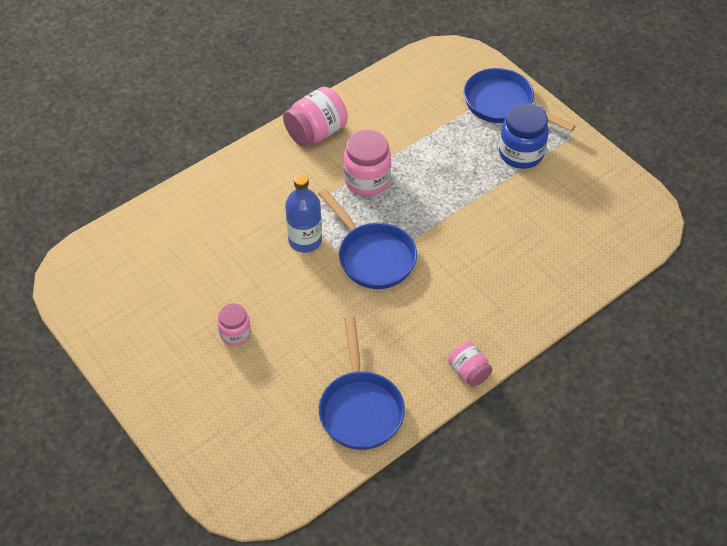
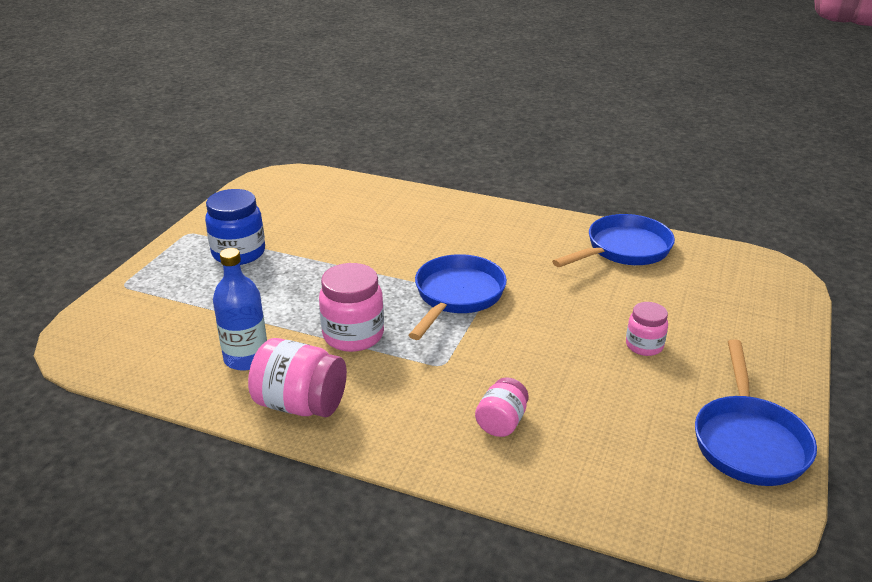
camera: 120 degrees left, 20 degrees down
blue bottle [285,174,322,253] -> blue bottle moved to [213,248,267,371]
pink jar [448,341,493,387] -> pink jar moved to [475,377,529,437]
blue pan [464,68,576,132] -> blue pan moved to [695,339,817,486]

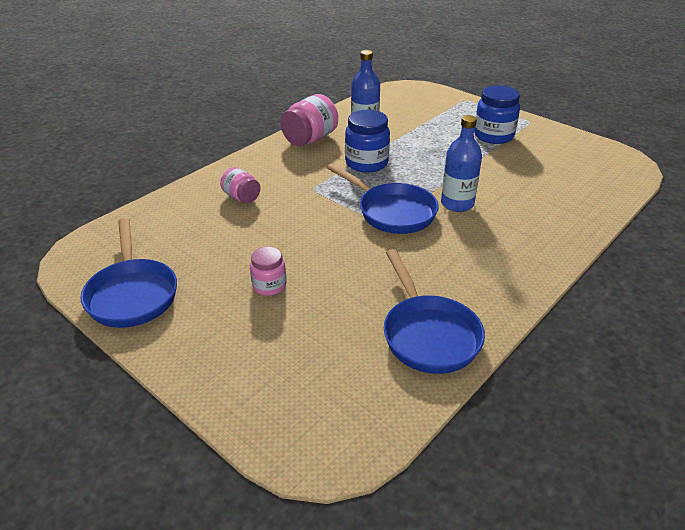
camera: 110 degrees right, 5 degrees up
pink jar [319,263,384,352] -> blue jar [345,110,390,173]
blue pan [695,339,817,486] -> blue pan turned 135 degrees counterclockwise [80,218,177,328]
none -> blue bottle [441,115,482,212]

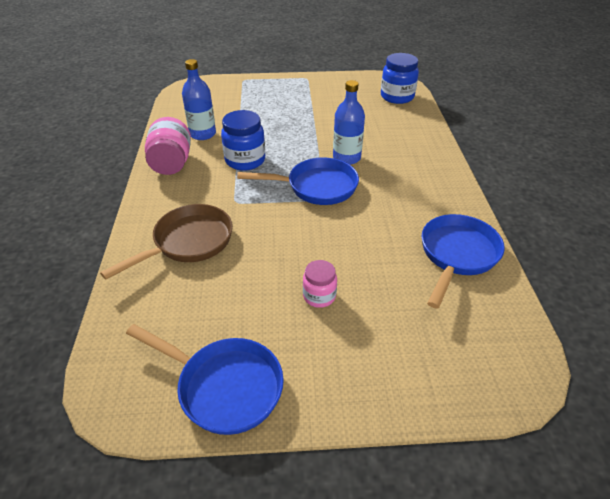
camera: 45 degrees left, 5 degrees up
pink jar [220,167,260,203] -> brown pan [100,204,233,280]
blue pan [384,249,485,374] -> blue pan turned 90 degrees counterclockwise [422,214,505,309]
blue jar [474,85,520,144] -> blue jar moved to [381,53,419,104]

